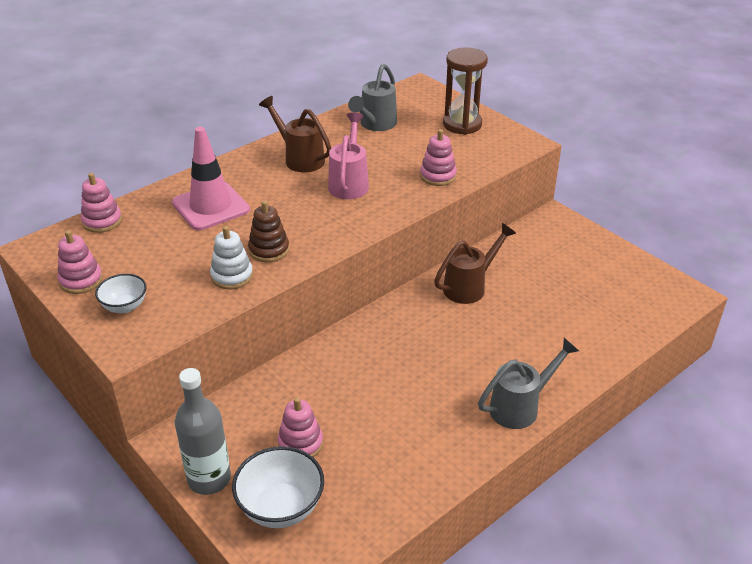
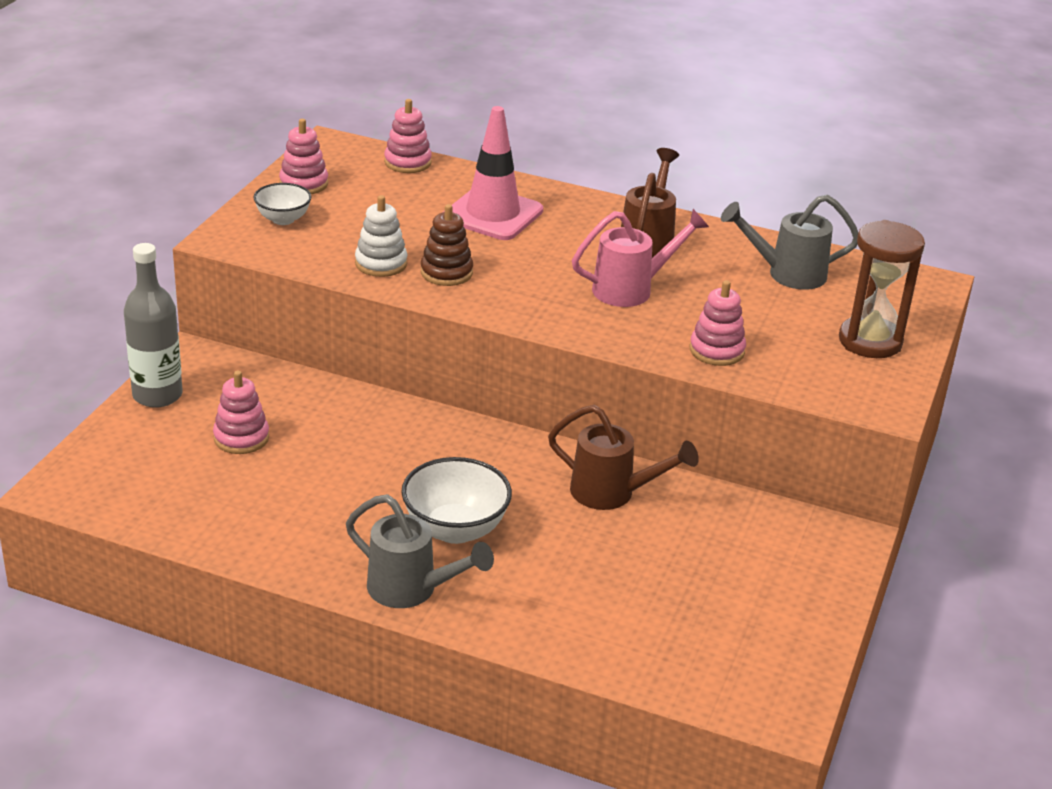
camera: 60 degrees right, 5 degrees down
white bowl [232,446,324,528] -> white bowl moved to [401,457,512,544]

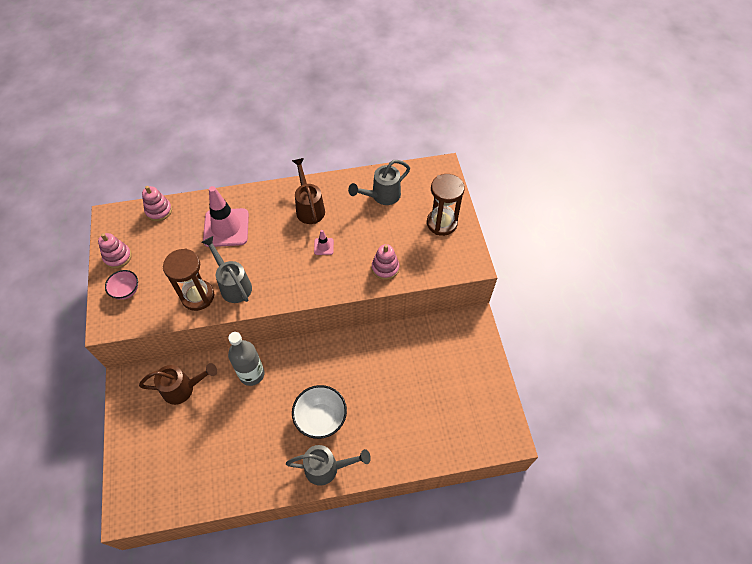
camera: 30 degrees left, 25 degrees up
grey bottle [124,243,183,408] -> grey bottle moved to [228,332,264,386]
pink stacking toy [213,371,269,454] -> none
white bowl [253,183,312,225] -> pink bowl [105,270,138,300]
white stacking toy [355,195,407,277] -> brown hourglass [163,248,214,311]
brown stacking toy [421,204,473,286] -> grey watering can [201,236,252,303]
brown watering can [548,405,699,510] -> brown watering can moved to [139,363,217,405]
pink watering can [572,209,709,307] -> pink traffic cone [314,230,334,255]

